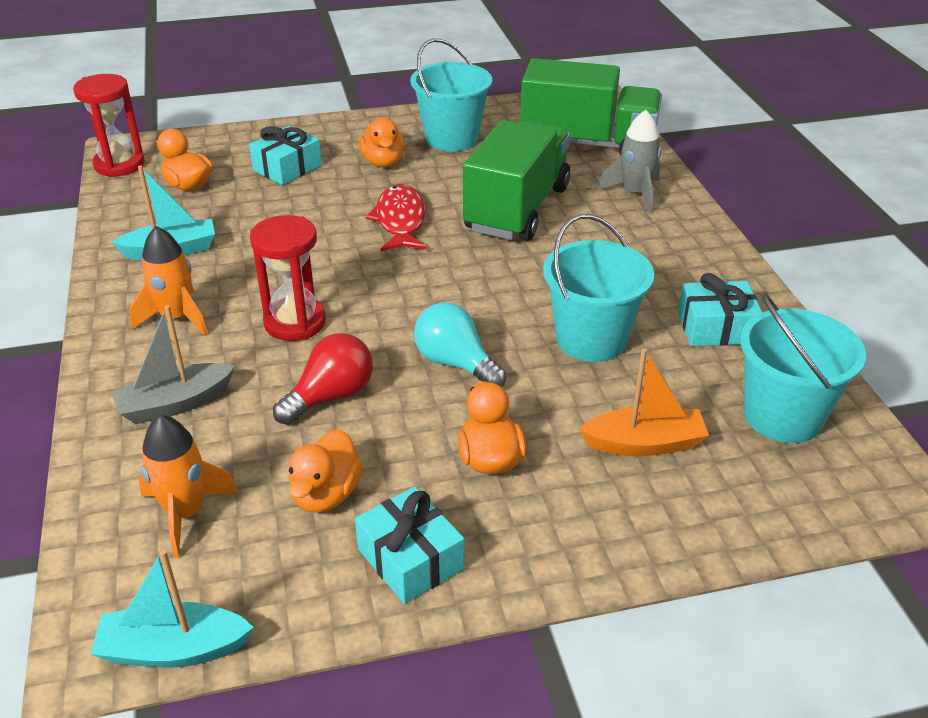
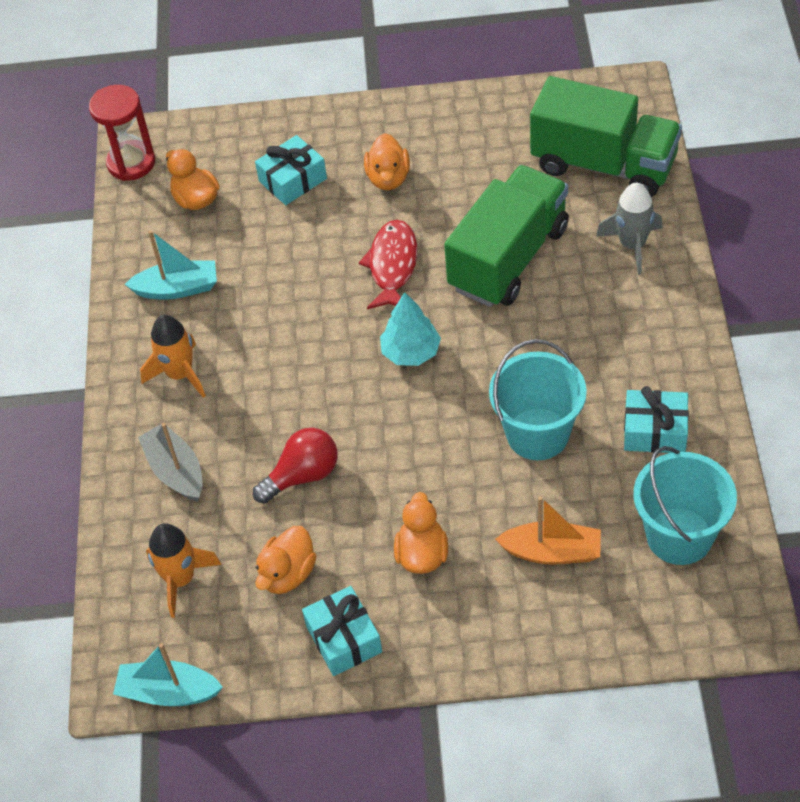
camera: 15 degrees right, 15 degrees up
grey boat [111,305,235,424] -> grey boat turned 75 degrees clockwise [138,423,203,502]
red hourglass [250,215,326,341] -> none
turquoise bucket [410,38,492,151] -> none
turquoise light bulb [414,303,507,387] -> none
none -> turquoise tree [380,292,441,366]

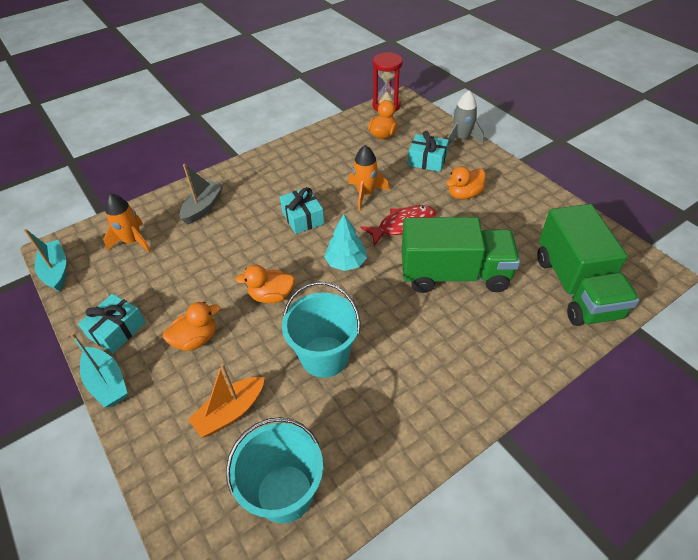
camera: 55 degrees right, 5 degrees down
turquoise boat [124,230,217,300] -> turquoise boat moved to [70,333,127,407]
orange rocket [140,315,206,398] -> orange rocket moved to [348,145,389,210]
red light bulb [253,428,338,504] -> none
orange duck [255,526,316,594] -> orange duck moved to [235,265,295,303]
orange boat [495,496,601,564] -> orange boat turned 75 degrees clockwise [188,363,265,438]
grey rocket [596,183,662,275] -> grey rocket moved to [447,90,484,146]
turquoise gift [624,386,689,453] -> turquoise gift moved to [280,187,324,234]

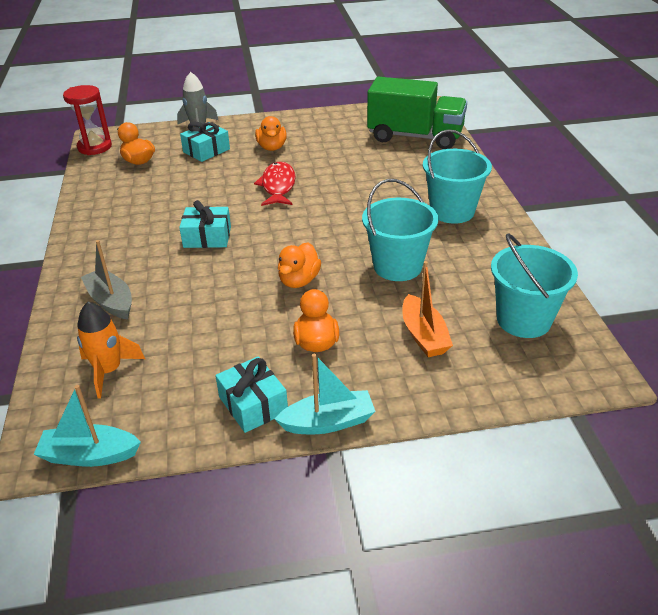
camera: 65 degrees left, 10 degrees down
turquoise tree [324,214,367,271] -> none
orange rocket [348,145,389,210] -> none
green truck [401,217,520,293] -> none
none -> turquoise bucket [423,129,492,224]

